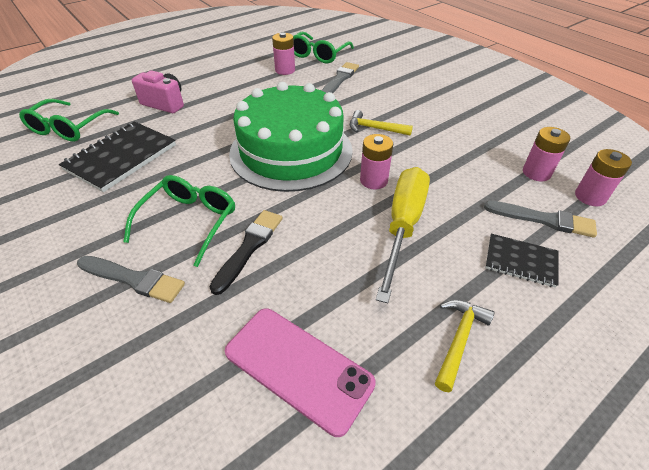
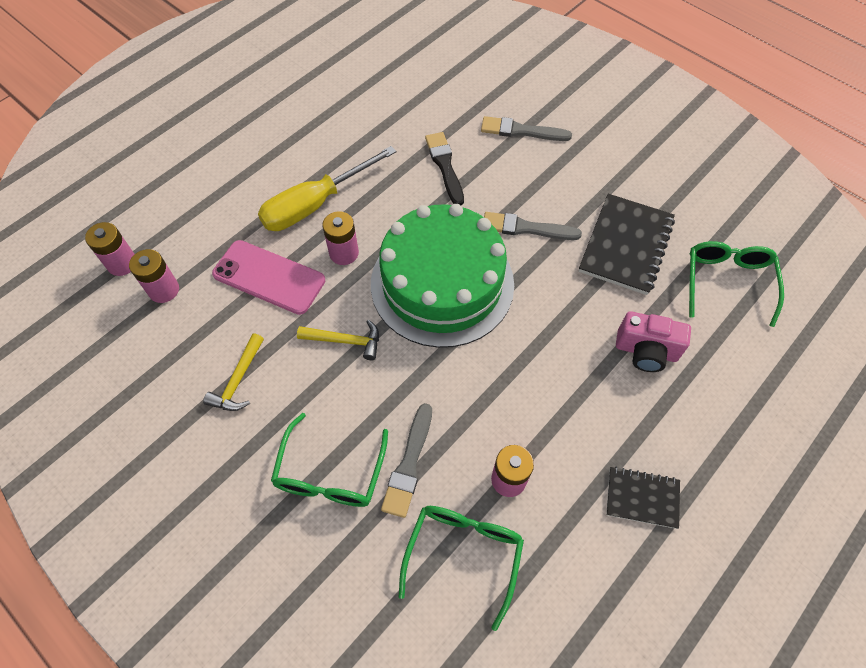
camera: 170 degrees right, 15 degrees up
green glasses [123,175,235,267] -> green glasses moved to [271,413,388,507]
black brush [209,210,283,295] -> black brush turned 150 degrees clockwise [425,132,464,205]
pink phone [225,308,376,437] -> pink phone moved to [212,240,325,315]
yellow screwdriver [376,167,430,303] -> yellow screwdriver turned 45 degrees clockwise [258,146,396,231]
yellow hammer [435,300,495,392] -> yellow hammer moved to [203,333,264,411]
grey brush [484,201,597,238] -> grey brush moved to [484,212,582,240]
black notebook [485,234,558,288] -> black notebook moved to [606,467,680,529]

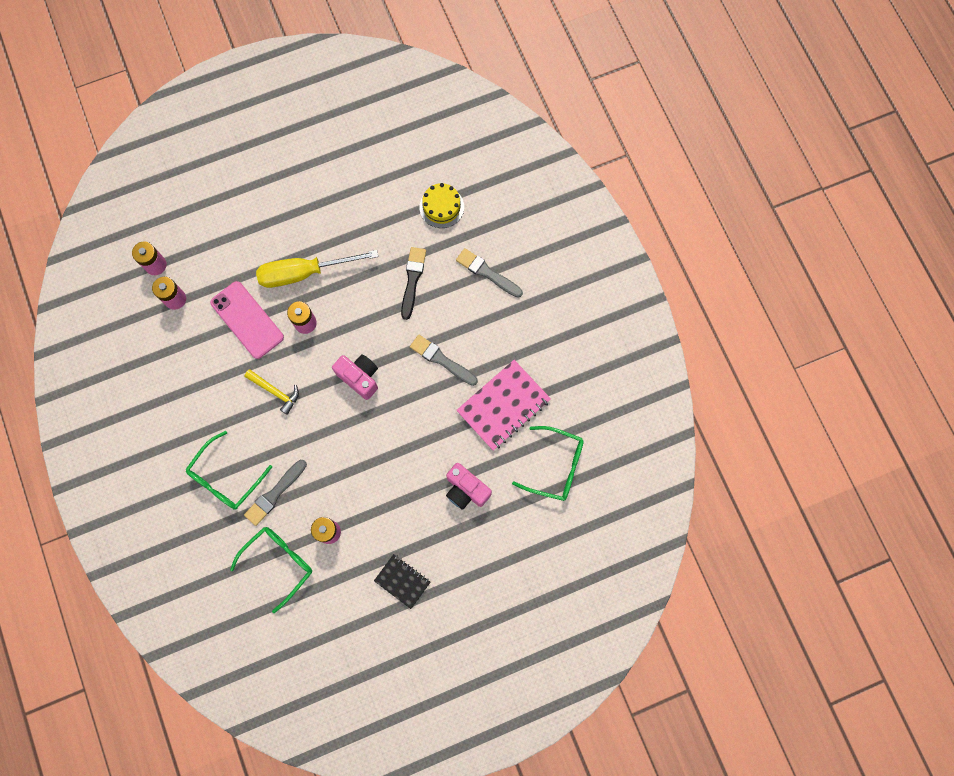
camera: 25 degrees right, 15 degrees up
yellow hammer [203,333,264,411] -> none
green cake [371,204,514,348] -> pink camera [332,354,378,400]
black notebook [579,194,675,295] -> pink notebook [456,360,551,451]
green glasses [689,241,784,327] -> green glasses turned 75 degrees clockwise [512,426,584,501]
none -> yellow cake [419,183,464,228]

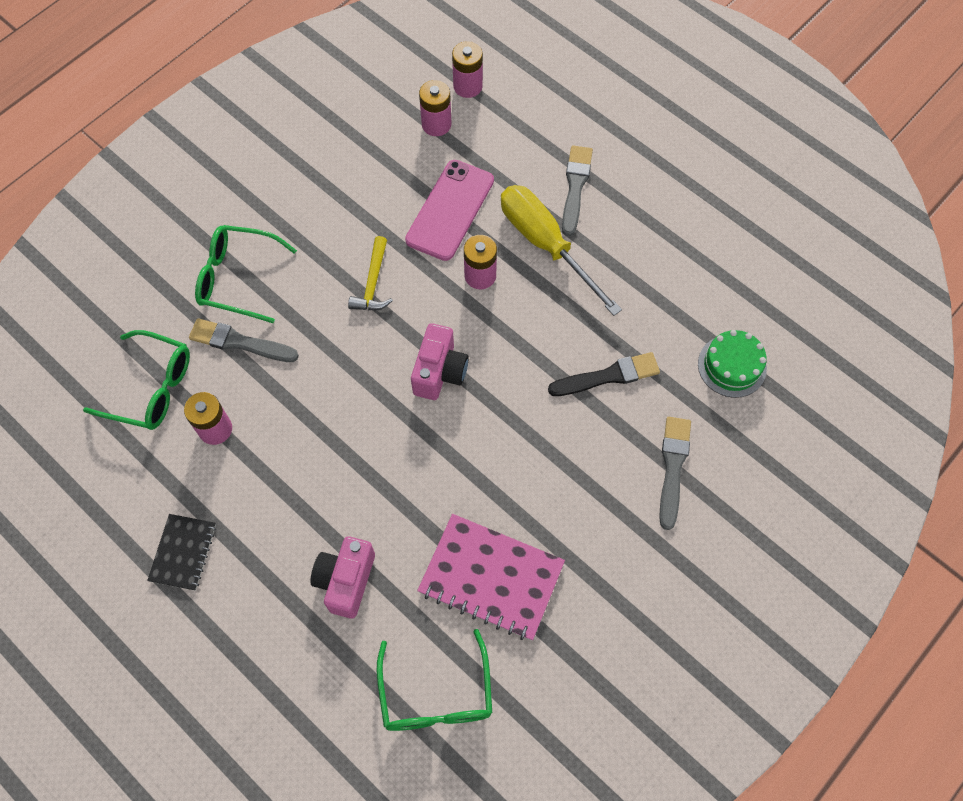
camera: 65 degrees right, 10 degrees down
grey brush [410,335,478,386] -> grey brush moved to [562,145,593,236]
yellow cake [419,183,464,228] -> green cake [698,330,767,398]

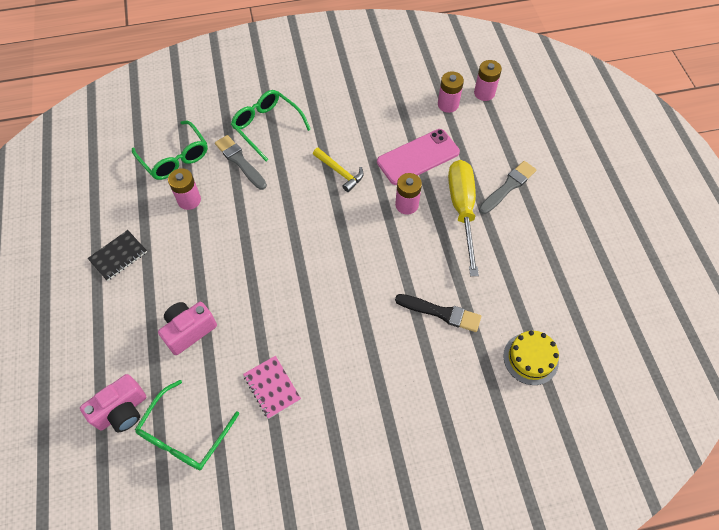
camera: 35 degrees right, 5 degrees down
yellow hammer [348,236,393,310] -> yellow hammer turned 90 degrees counterclockwise [313,148,364,192]
pink camera [411,323,469,400] -> pink camera moved to [80,374,146,432]
pink notebook [417,514,565,641] -> pink notebook [243,356,301,419], size x0.57
grey brush [659,417,691,530] -> none
green cake [698,330,767,398] -> yellow cake [503,331,559,385]

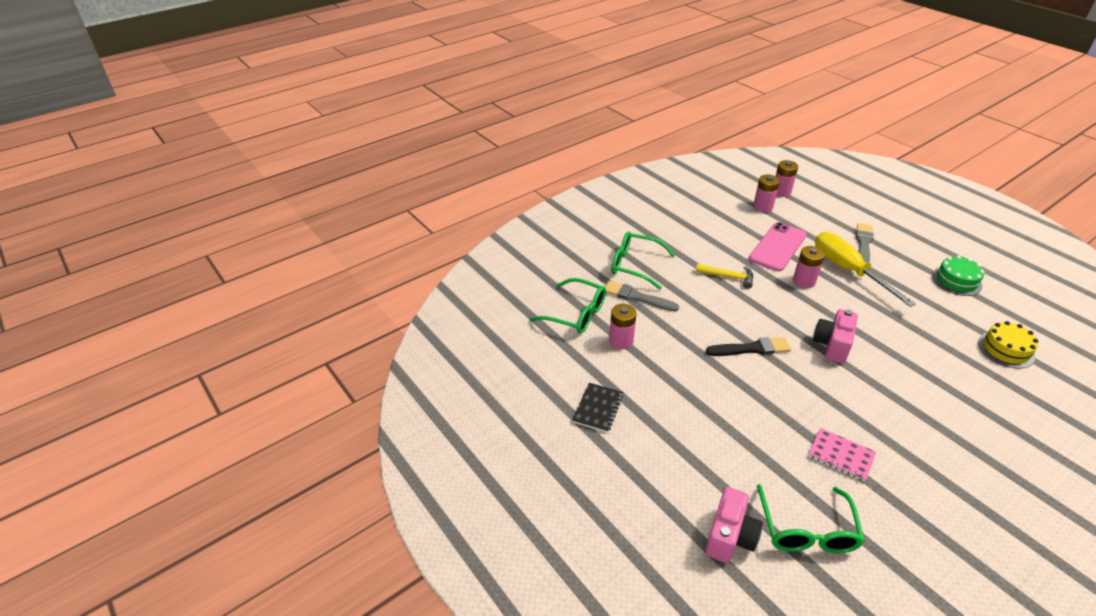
camera: 25 degrees left, 20 degrees down
pink camera [158,302,217,355] -> pink camera moved to [813,309,858,364]
black brush [395,294,481,332] -> black brush moved to [706,337,791,356]
none -> green cake [932,255,984,296]

